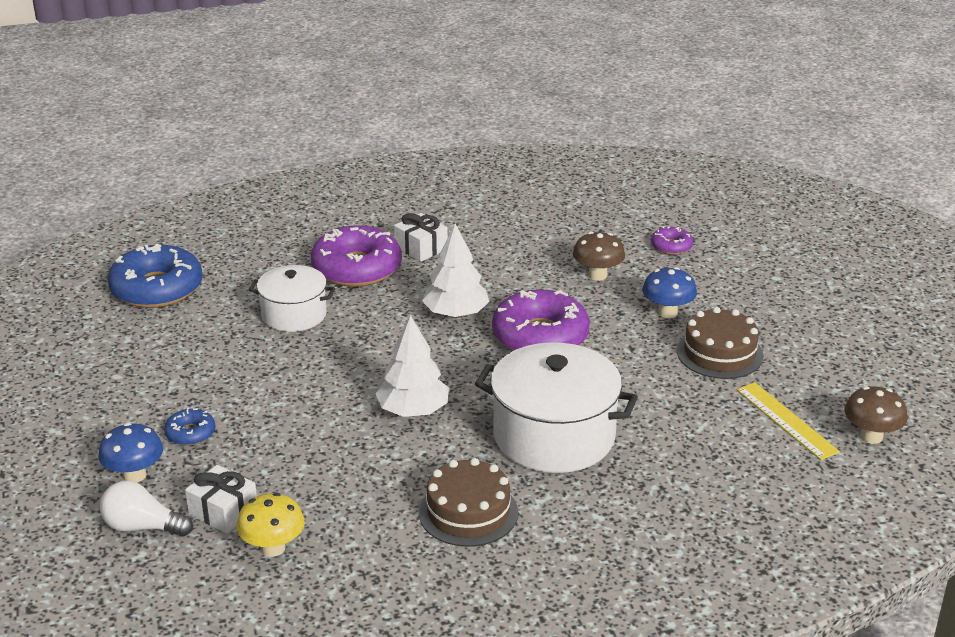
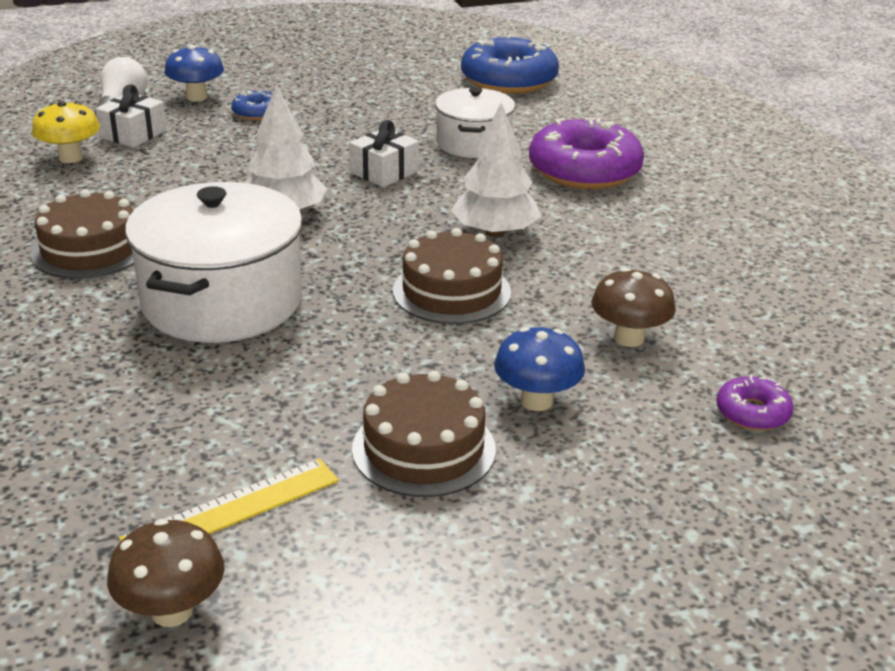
camera: 85 degrees right, 0 degrees up
white gift [394,213,448,262] -> white gift moved to [349,120,419,187]
purple donut [492,289,590,351] -> brown cake [393,228,511,324]

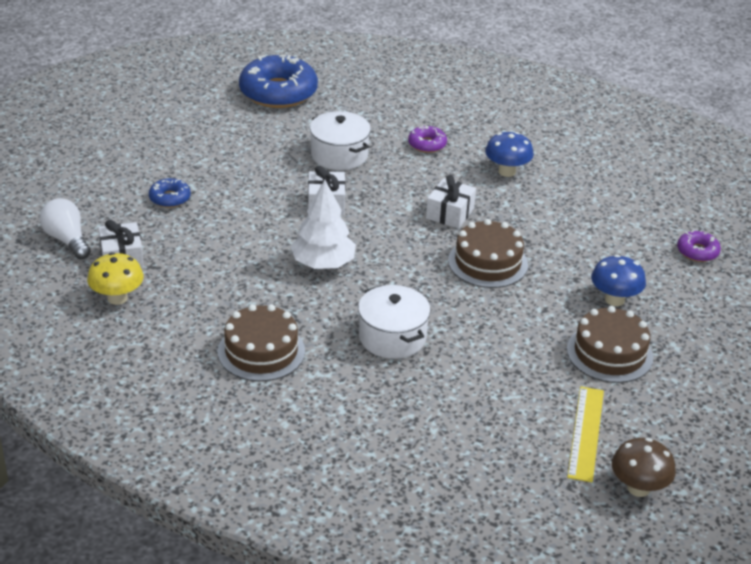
camera: 45 degrees left, 5 degrees up
white pot [125,182,303,343] -> white pot [358,285,430,359], size x0.60
blue mushroom [164,45,224,101] -> blue mushroom moved to [485,132,534,177]
white tree [451,102,540,238] -> white gift [426,175,476,229]
purple donut [529,118,644,189] -> purple donut [408,126,447,153], size x0.47
brown mushroom [592,268,676,347] -> none

